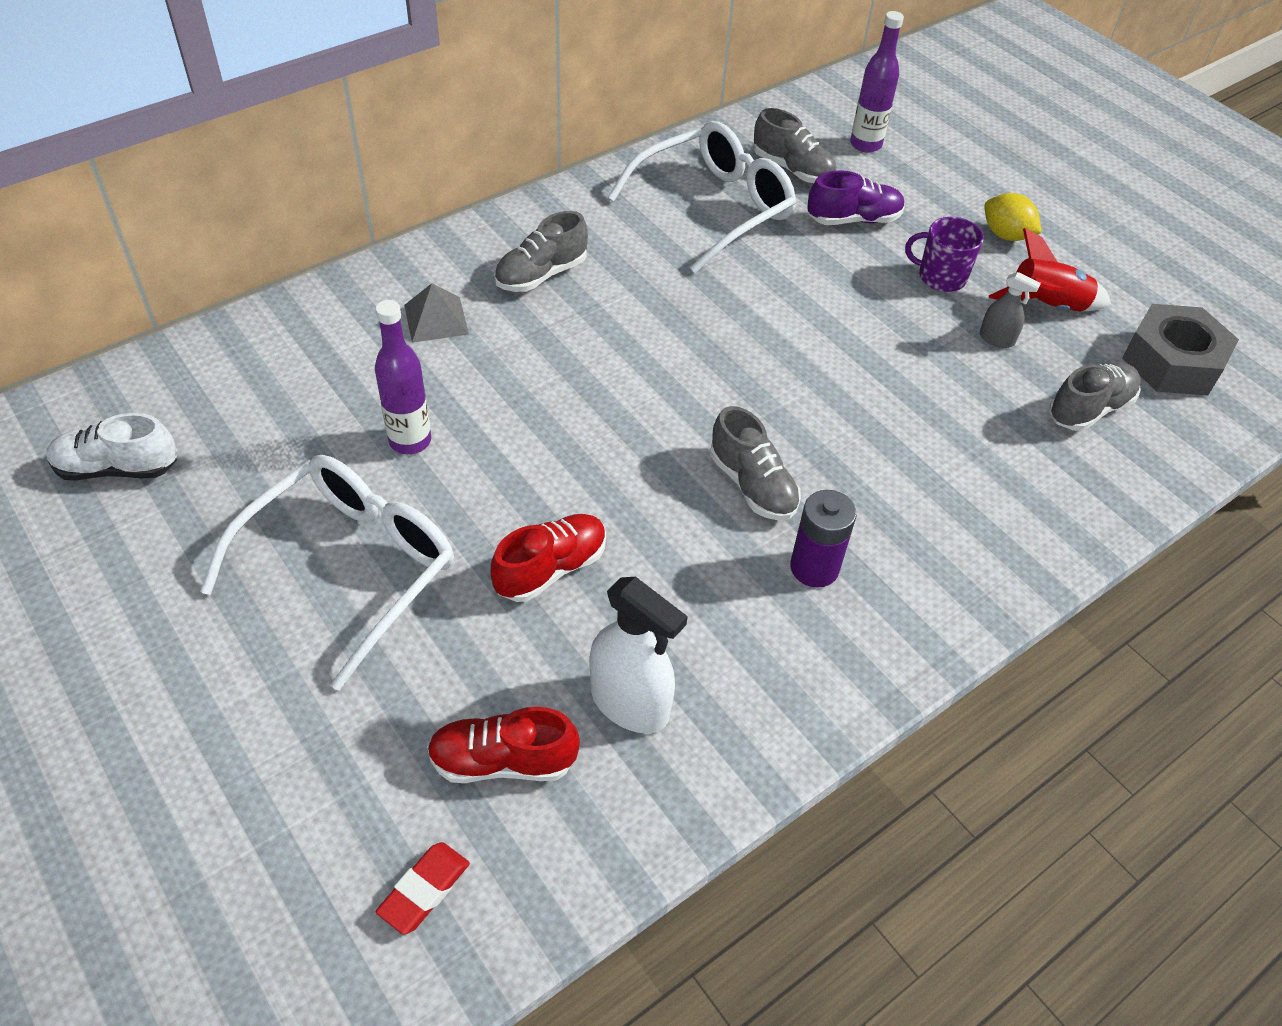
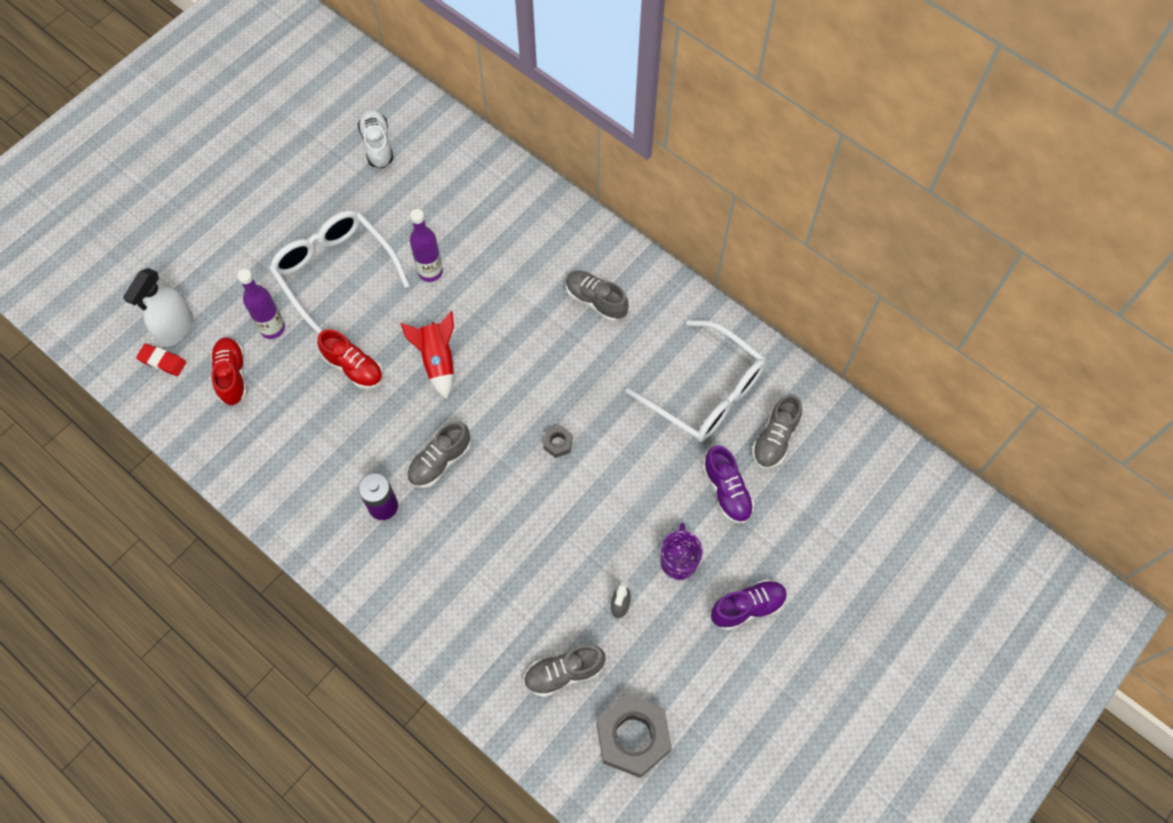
camera: 80 degrees right, 15 degrees up
white glasses [200,455,454,690] -> white glasses turned 150 degrees counterclockwise [269,210,410,334]
grey pyramid [404,283,469,343] -> none
white spray bottle [590,577,688,734] -> white spray bottle moved to [123,268,193,347]
purple bottle [850,11,904,153] -> purple bottle moved to [237,269,285,339]
yellow lemon [984,193,1042,241] -> purple shoe [711,579,787,631]
red rocket [989,228,1111,312] -> red rocket moved to [400,311,454,399]
grey shoe [1049,363,1141,431] -> grey shoe turned 120 degrees clockwise [524,645,606,697]
none -> grey nut [543,425,573,458]

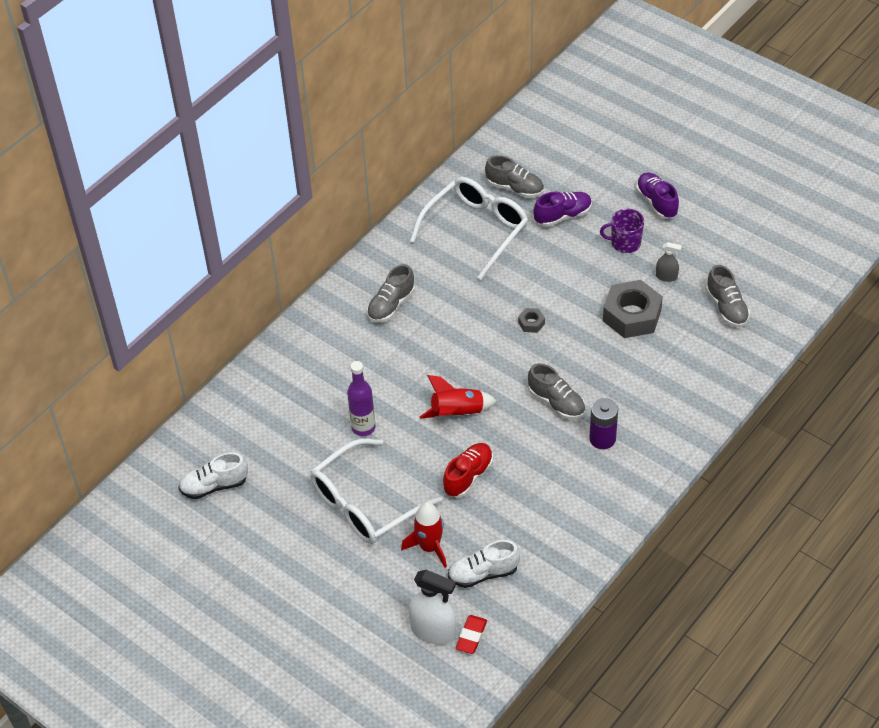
camera: 90 degrees left, 15 degrees down
red shoe [211,337,247,405] -> white shoe [448,540,520,588]
purple bottle [237,269,285,339] -> red rocket [401,502,447,568]
grey nut [597,694,672,778] -> grey nut moved to [603,280,663,338]

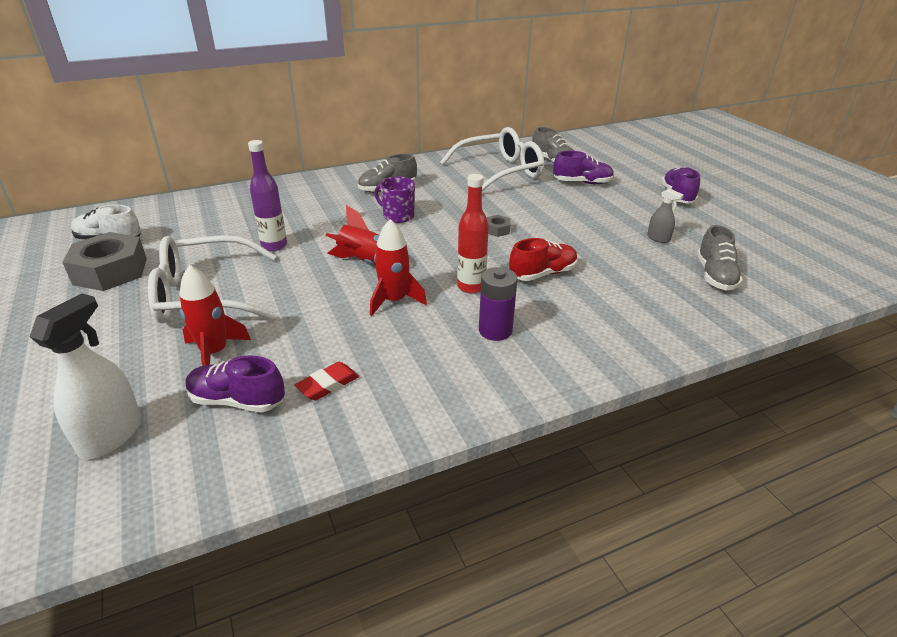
camera: 25 degrees right, 15 degrees down
white spray bottle [408,570,456,645] -> white spray bottle turned 120 degrees counterclockwise [29,294,141,460]
red shoe [443,443,493,497] -> red shoe moved to [509,238,578,281]
white shoe [448,540,520,588] -> purple shoe [186,355,285,412]
red eraser [456,615,487,654] -> red eraser moved to [295,362,359,400]
grey shoe [528,363,585,419] -> red bottle [457,174,489,293]
purple mug [600,209,644,253] -> purple mug moved to [374,177,415,223]
grey nut [603,280,663,338] -> grey nut moved to [62,232,147,291]
none -> red rocket [370,219,427,316]

